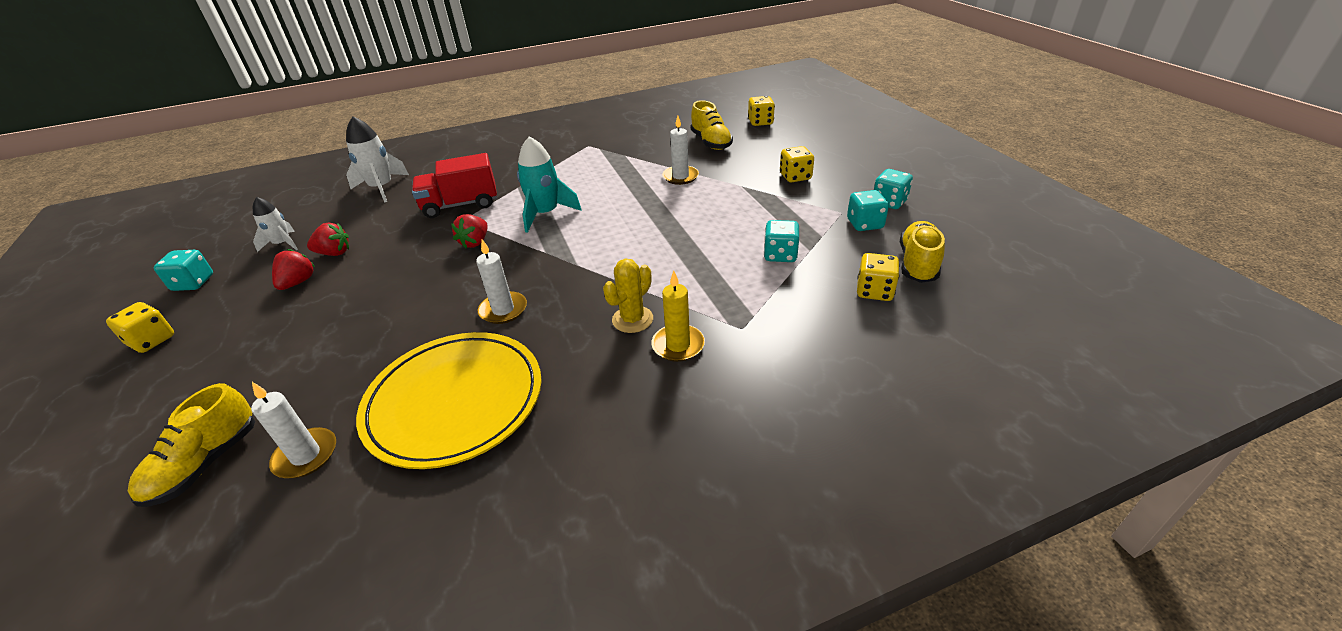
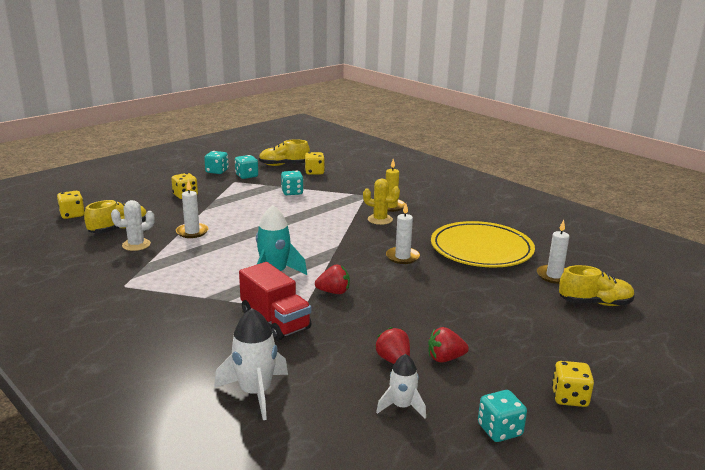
camera: 115 degrees left, 15 degrees down
none -> white cactus [111,200,155,251]

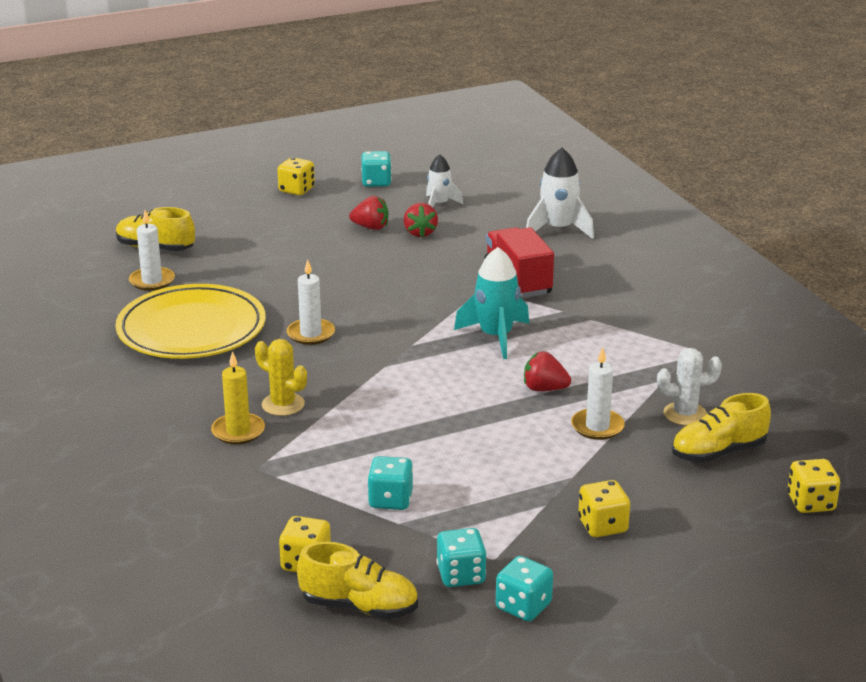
camera: 160 degrees left, 5 degrees up
red strawberry [315,265,350,294] -> red strawberry moved to [524,351,571,391]

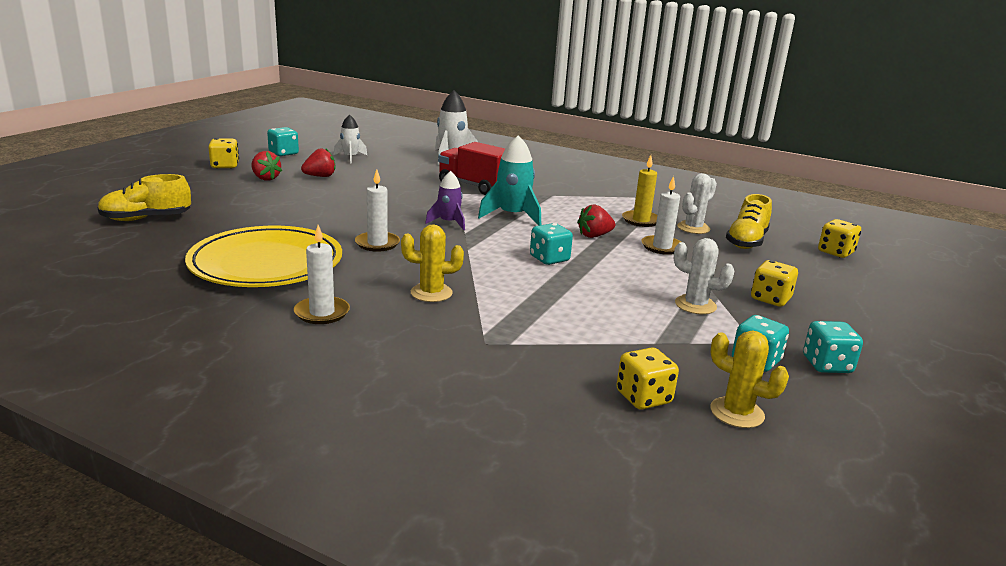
camera: 40 degrees left, 5 degrees down
white candle [129,210,175,291] -> white candle moved to [294,225,350,324]
yellow candle [211,351,265,444] -> yellow candle moved to [622,155,657,227]
yellow shoe [297,542,418,619] -> yellow cactus [710,331,789,428]
turquoise dice [367,456,413,510] -> turquoise dice moved to [530,223,573,265]
red strawberry [404,203,438,237] -> red strawberry moved to [251,151,282,181]
none -> purple rocket [425,171,465,230]
none -> white cactus [674,238,735,314]

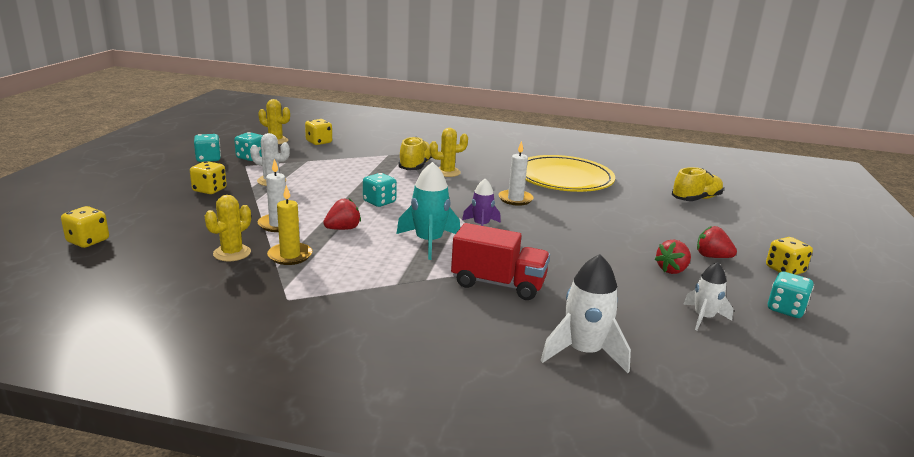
camera: 165 degrees right, 0 degrees up
white candle [294,225,350,324] -> none
white cactus [677,173,717,234] -> yellow cactus [205,195,251,261]
yellow shoe [726,194,772,249] -> yellow shoe moved to [398,137,432,170]

